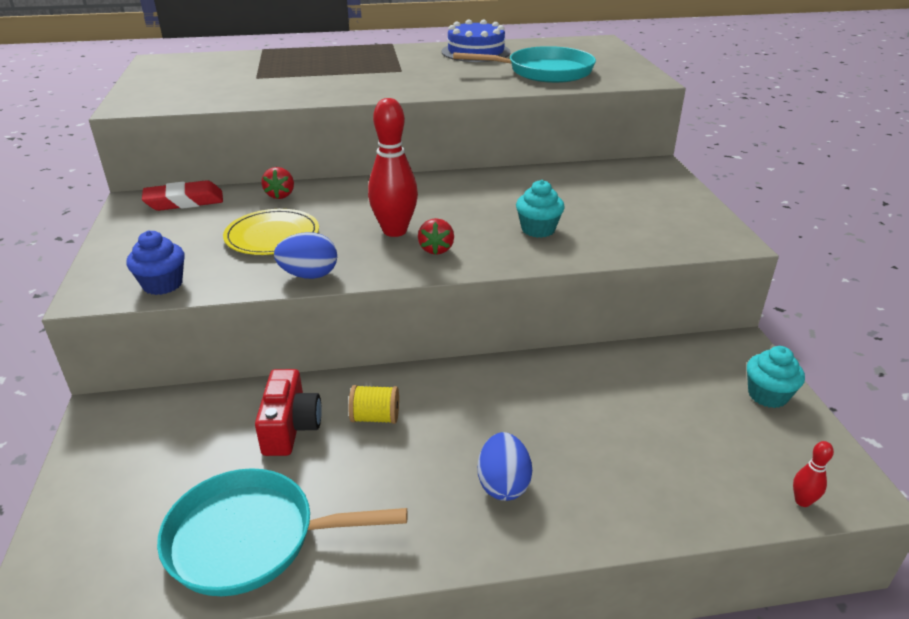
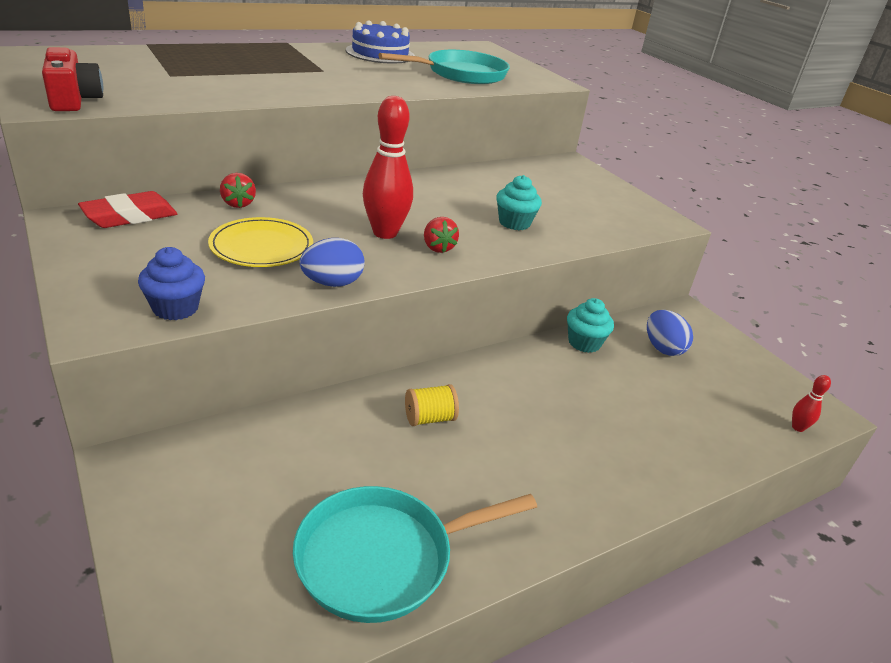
camera: 25 degrees left, 0 degrees up
red camera [255,369,322,456] -> red camera moved to [42,47,103,111]
blue egg [478,432,532,501] -> blue egg moved to [647,310,693,356]
turquoise cupcake [747,346,805,408] -> turquoise cupcake moved to [567,298,614,353]

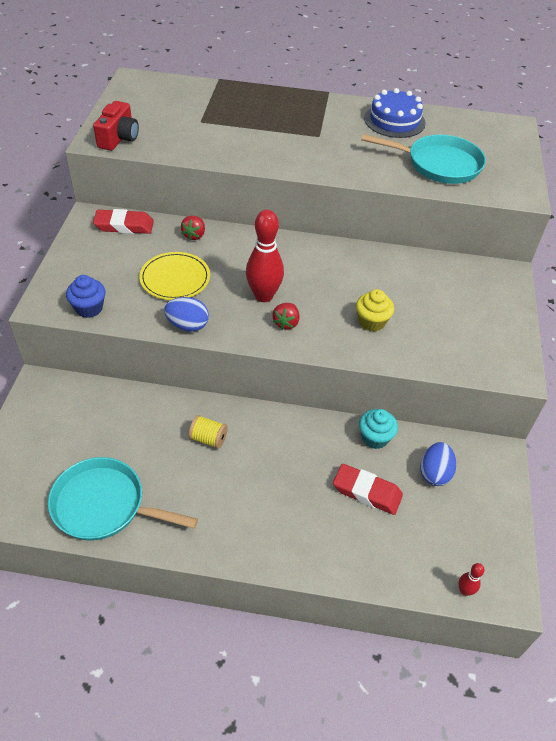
camera: 40 degrees right, 15 degrees up
turquoise cupcake [496,175,542,230] -> yellow cupcake [356,289,394,332]
none -> red eraser [333,464,403,515]

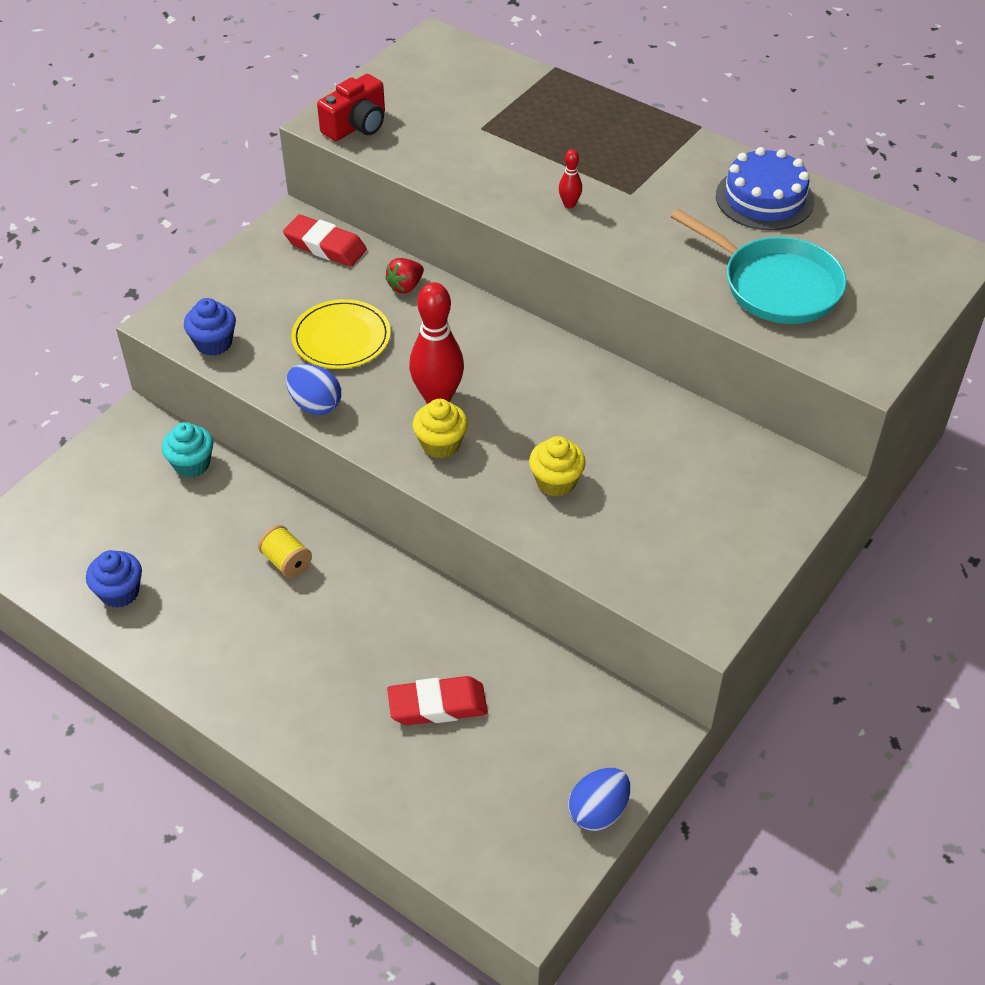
camera: 30 degrees right, 0 degrees up
turquoise pan [48,457,198,541] -> blue cupcake [86,550,142,608]
red strawberry [273,303,299,330] -> yellow cupcake [413,399,468,459]
red eraser [333,464,403,515] -> red eraser turned 60 degrees counterclockwise [387,676,488,725]
turquoise cupcake [359,409,398,449] -> turquoise cupcake moved to [162,422,213,478]
blue egg [420,442,456,486] -> blue egg moved to [568,768,630,831]
red bowling pin [458,563,485,596] -> red bowling pin moved to [559,149,582,208]

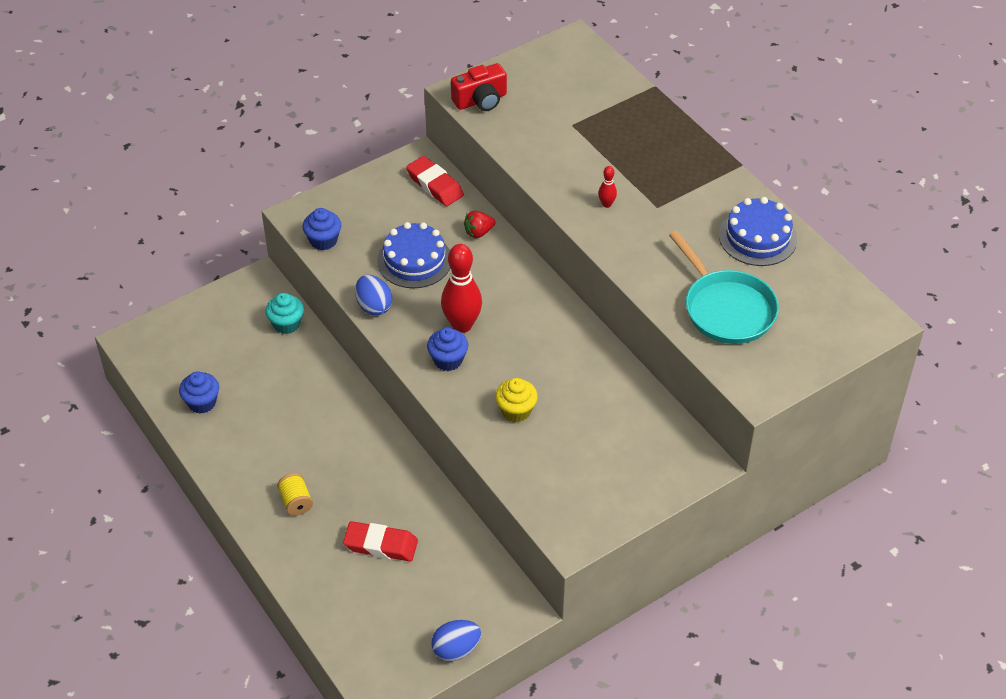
camera: 20 degrees right, 0 degrees up
yellow spool [258,525,312,578] -> yellow spool moved to [277,473,313,516]
yellow plate [291,299,391,369] -> blue cake [377,222,450,288]
yellow cupcake [413,399,468,459] -> blue cupcake [427,327,468,371]

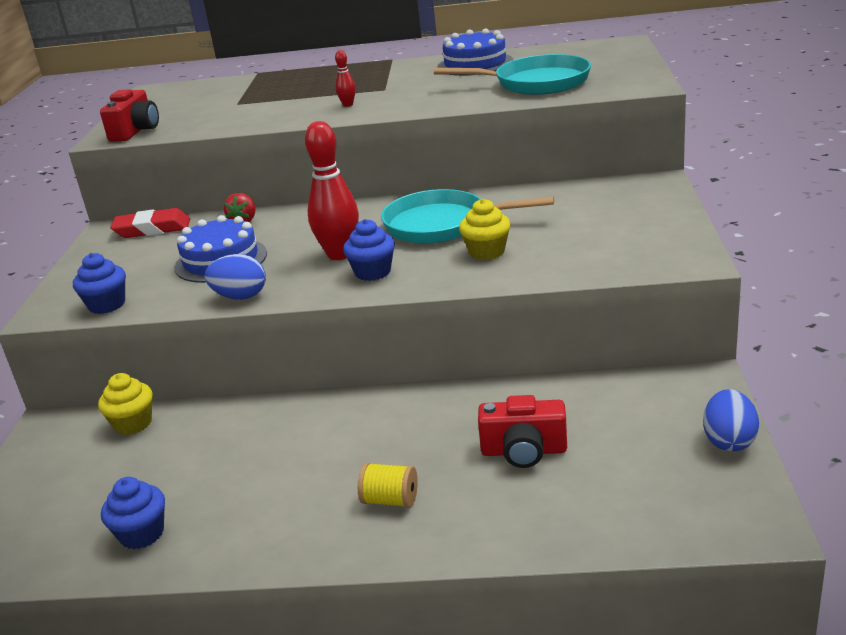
camera: 50 degrees left, 20 degrees down
turquoise cupcake [265,293,304,334] -> yellow cupcake [98,373,153,435]
red eraser [343,521,418,561] -> red camera [478,395,567,468]
none -> turquoise pan [381,189,554,244]

